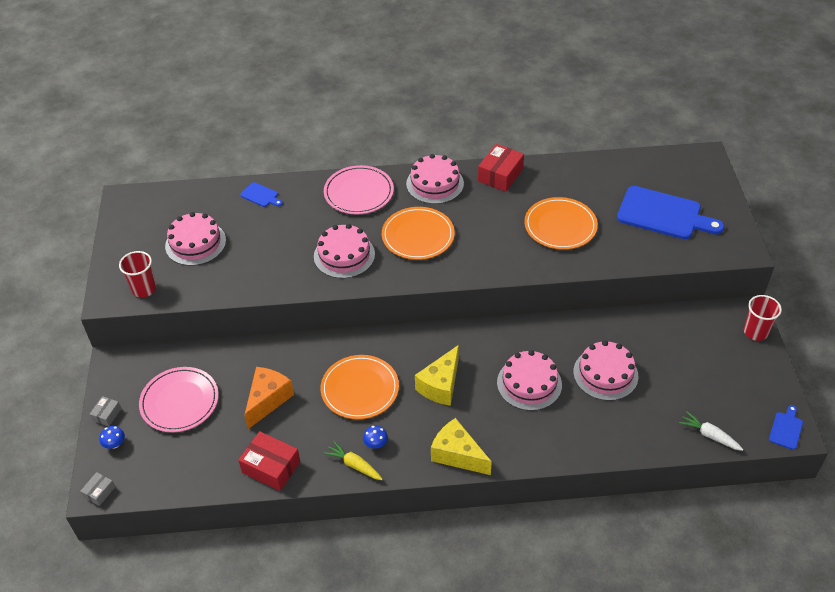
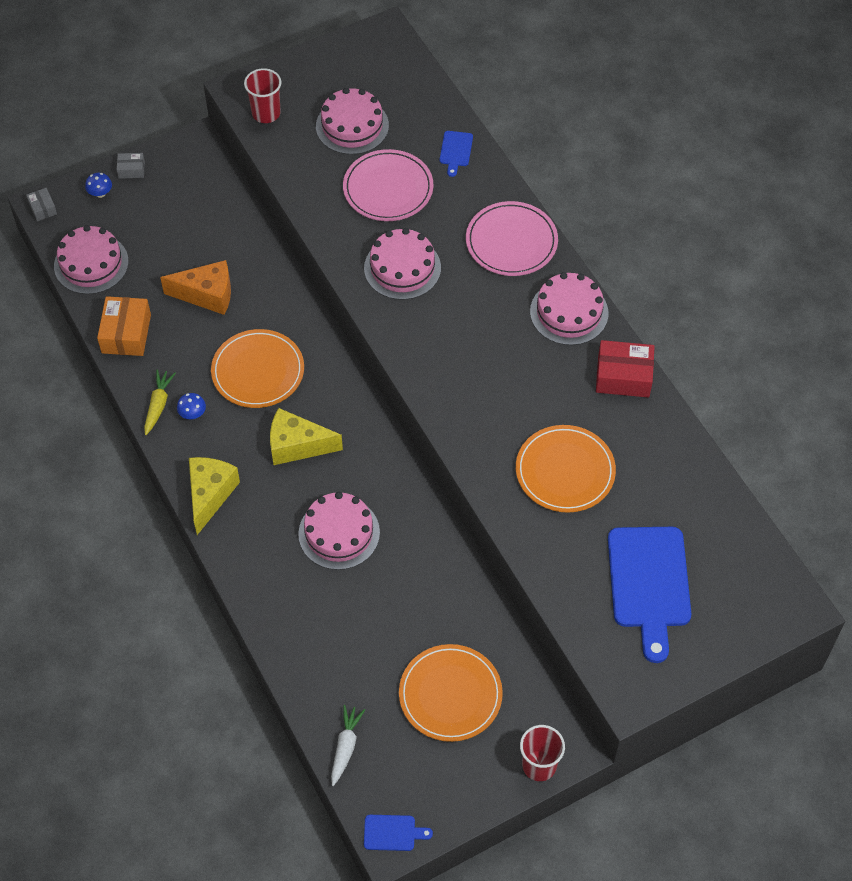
camera: 65 degrees right, 10 degrees up
grey box [80,472,115,506] -> grey box turned 60 degrees clockwise [26,188,57,221]
pink plate [139,367,219,432] -> pink plate moved to [343,149,433,221]
red box [238,431,300,491] -> orange box [97,296,151,356]
orange plate [382,207,455,260] -> orange plate moved to [399,644,503,742]
pink cake [573,341,638,401] -> pink cake moved to [54,225,129,294]

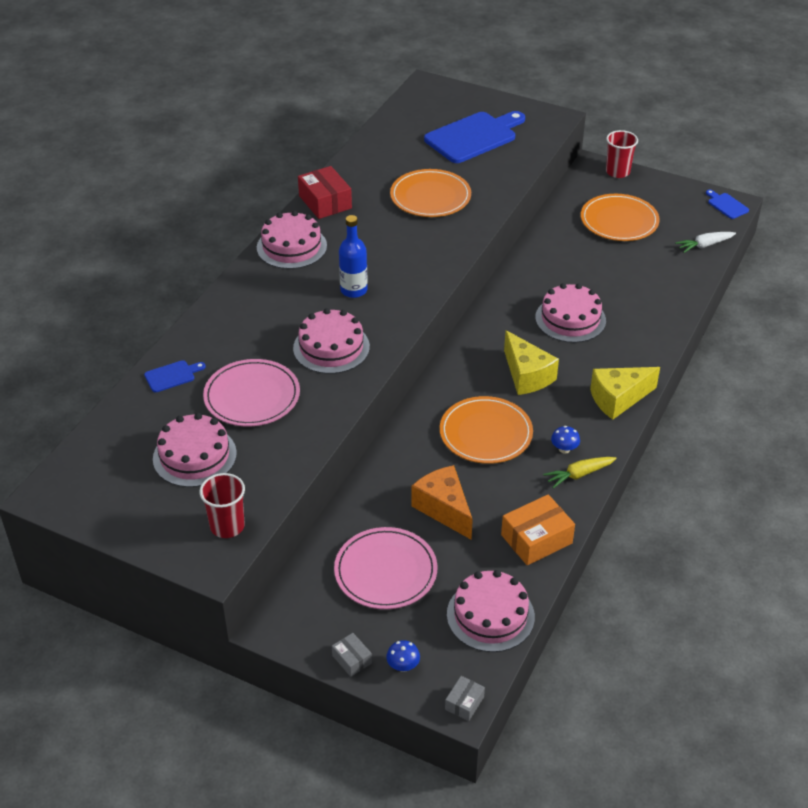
camera: 125 degrees left, 15 degrees down
pink plate [466,201,558,276] -> pink plate moved to [334,527,437,609]
none -> blue bottle [339,215,368,298]

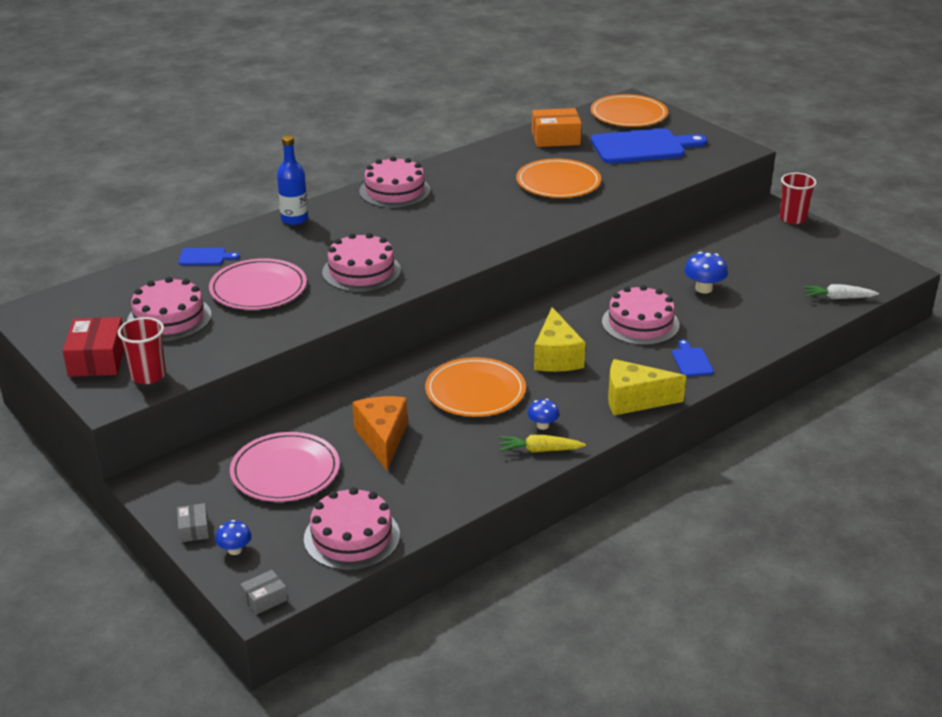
camera: 25 degrees right, 10 degrees down
red box [298,166,352,219] -> red box moved to [63,317,124,377]
blue bottle [339,215,368,298] -> blue bottle moved to [277,135,308,225]
orange box [501,494,575,565] -> orange box moved to [532,108,582,147]
orange plate [581,194,660,241] -> orange plate moved to [591,94,668,127]
blue cutting board [706,190,749,219] -> blue cutting board moved to [672,339,714,377]
none -> blue mushroom [684,252,728,293]

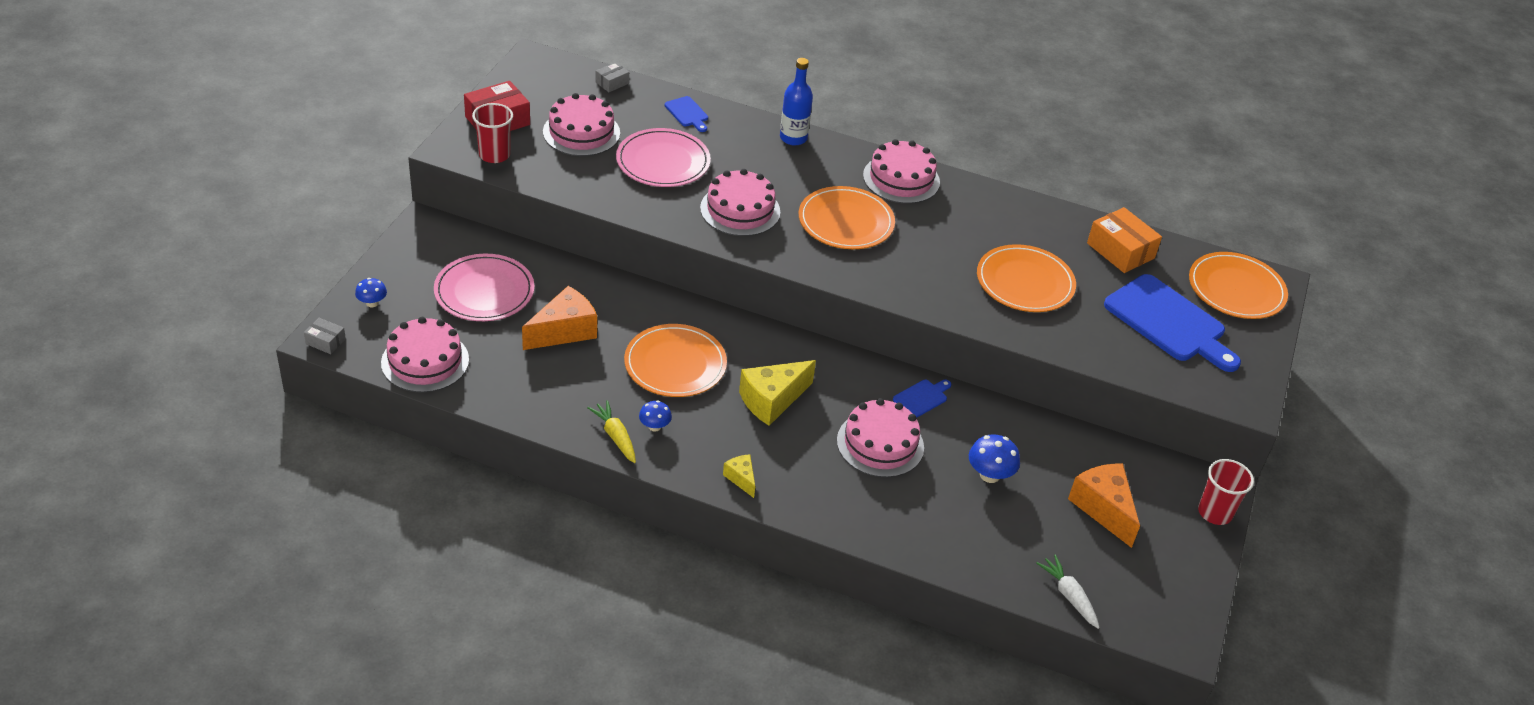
camera: 55 degrees right, 10 degrees up
grey box [177,503,209,542] -> grey box moved to [595,62,629,92]
yellow cheese [608,359,686,415] -> yellow cheese [723,454,755,498], size x0.52
blue cutting board [672,339,714,377] -> blue cutting board moved to [893,380,951,418]
none -> orange plate [799,186,895,249]
none -> orange cheese [1068,463,1140,548]

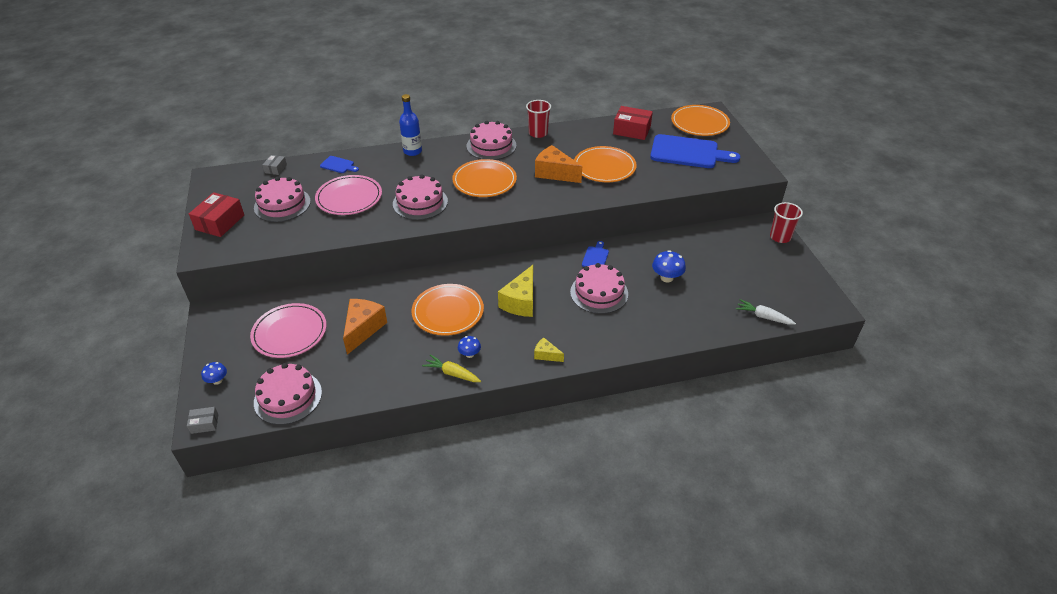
camera: 30 degrees left, 0 degrees up
red cup [472,103,513,163] -> red cup moved to [526,100,551,138]
orange cheese [1068,463,1140,548] -> orange cheese moved to [535,145,582,183]
orange box [1087,207,1162,273] -> red box [613,106,653,140]

